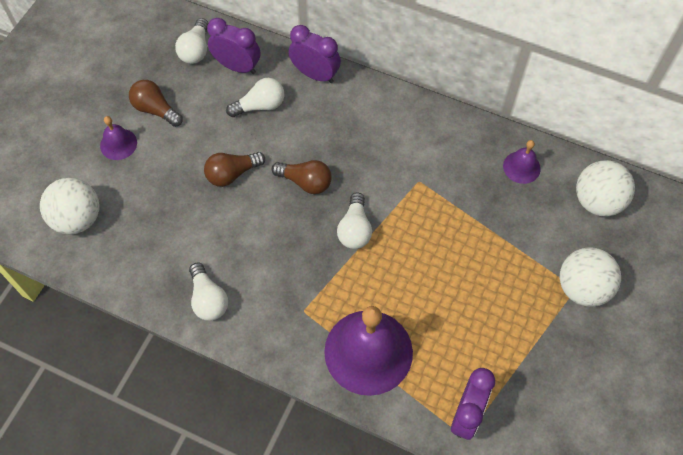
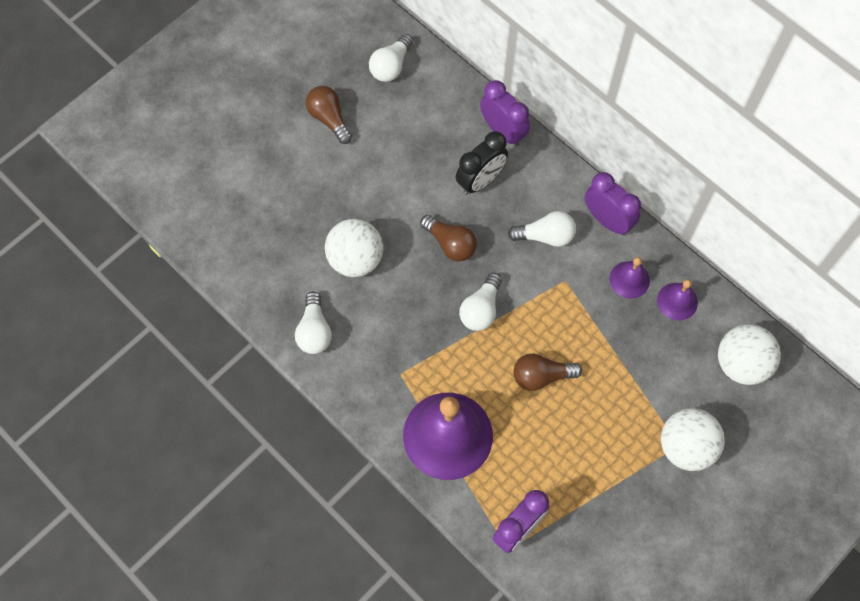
camera: 20 degrees right, 5 degrees up
white ball [40,178,99,235] -> white ball moved to [325,219,383,277]
purple bell [100,116,137,160] -> purple bell moved to [609,257,650,299]
brown light bulb [204,152,265,187] -> brown light bulb moved to [513,354,582,391]
purple clock [207,18,260,74] -> purple clock moved to [585,172,641,235]
white light bulb [226,78,284,117] -> white light bulb moved to [508,211,576,247]
none -> black clock [456,131,508,195]

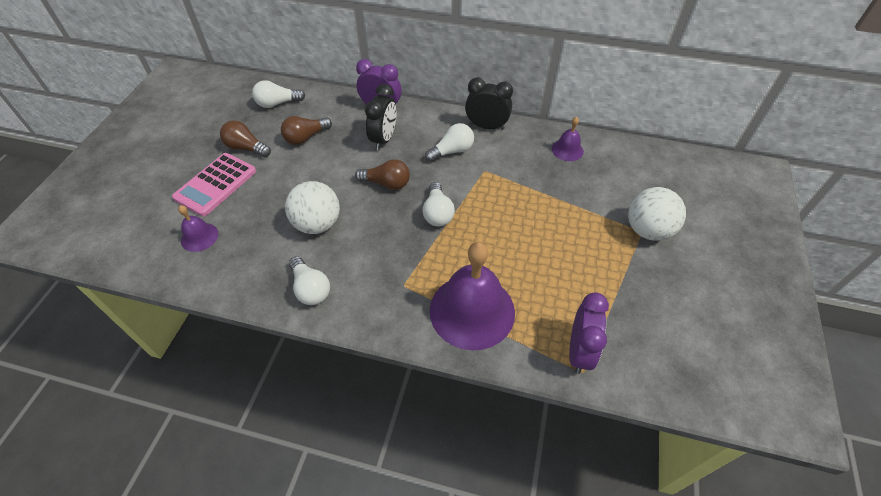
camera: 30 degrees left, 15 degrees down
white light bulb [369,34,413,82] -> white light bulb turned 75 degrees clockwise [252,80,305,108]
brown light bulb [513,354,582,391] -> brown light bulb moved to [281,116,332,145]
purple clock [585,172,641,235] -> black clock [465,77,513,130]
purple bell [609,257,650,299] -> purple bell moved to [178,205,218,252]
white ball [718,324,781,385] -> none
none -> pink calculator [172,153,256,216]

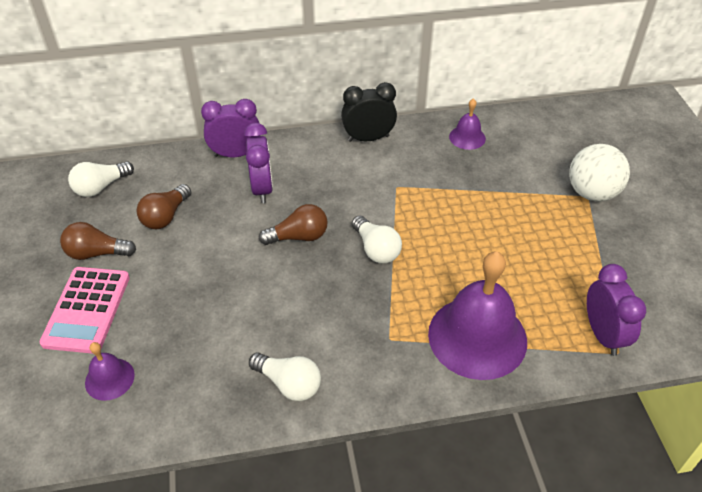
camera: 25 degrees left, 5 degrees down
white ball [285,181,340,234] -> none
black clock [365,84,397,150] -> purple clock [244,123,273,203]
white light bulb [425,123,474,162] -> none

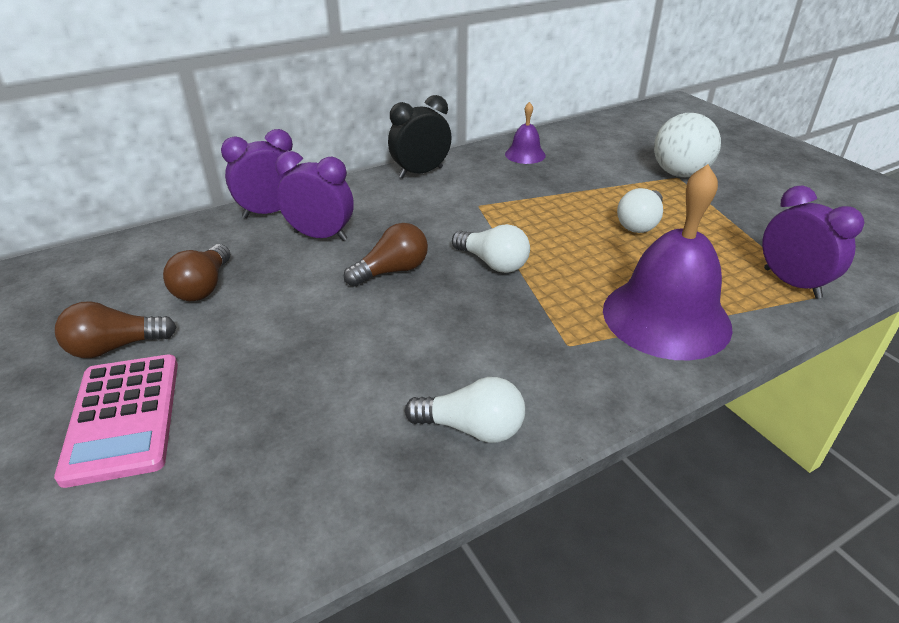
camera: 20 degrees left, 10 degrees down
white light bulb [68,161,134,197] -> white light bulb moved to [617,188,663,233]
purple bell [85,342,135,401] -> none
purple clock [244,123,273,203] -> purple clock turned 45 degrees counterclockwise [275,151,354,241]

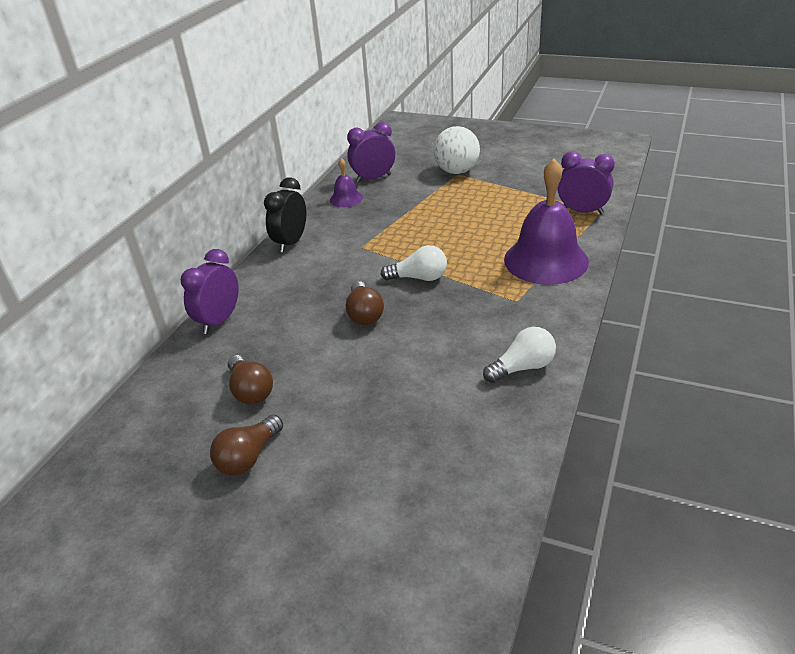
camera: 35 degrees left, 0 degrees up
pink calculator [54,355,178,488] -> none
purple clock [275,151,354,241] -> purple clock moved to [347,122,395,183]
brown light bulb [344,223,428,287] -> brown light bulb turned 150 degrees clockwise [346,281,384,325]
white light bulb [617,188,663,233] -> none

